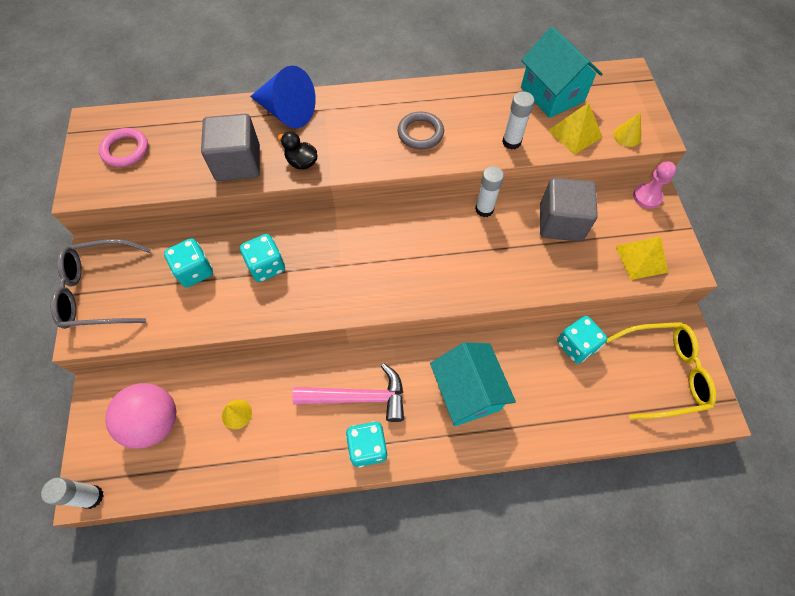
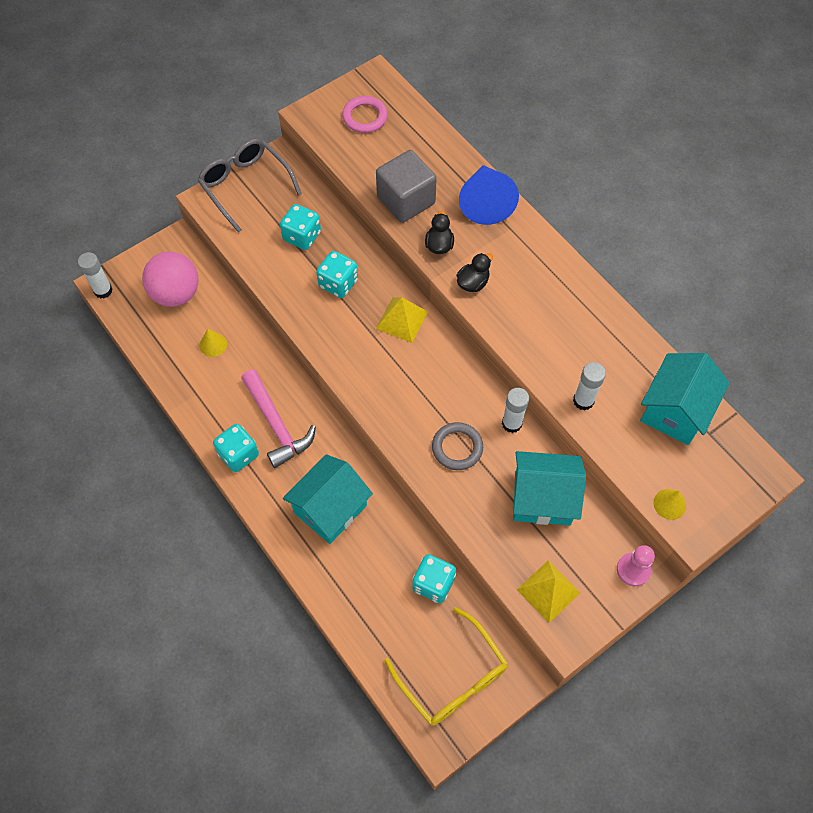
camera: 60 degrees right, 0 degrees up
grey ring [397,111,444,150] -> grey ring moved to [432,422,483,470]
grey cube [540,178,598,241] -> turquoise house [513,451,586,525]
yellow pyramid [548,102,602,155] -> yellow pyramid moved to [376,297,428,343]
none -> black duck [456,253,493,292]

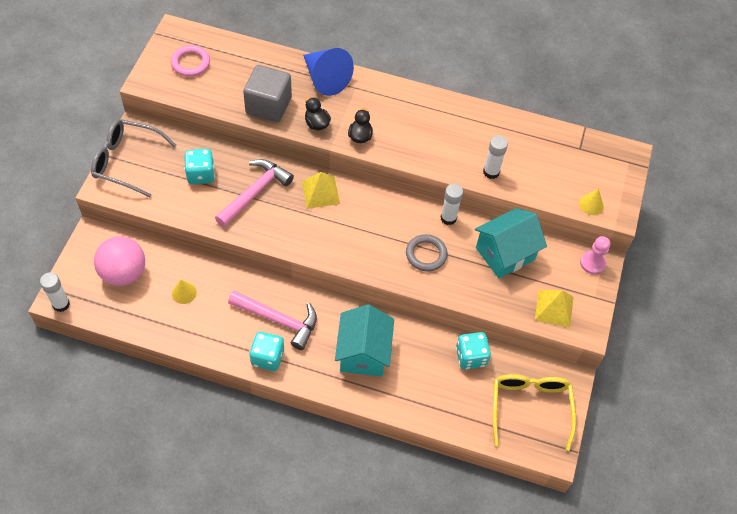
camera: 40 degrees left, 5 degrees down
turquoise dice [316,251,358,298] -> pink hammer [215,159,294,227]
yellow glasses [385,607,508,726] -> yellow glasses turned 105 degrees counterclockwise [493,374,576,451]
turquoise house [640,353,730,445] -> none

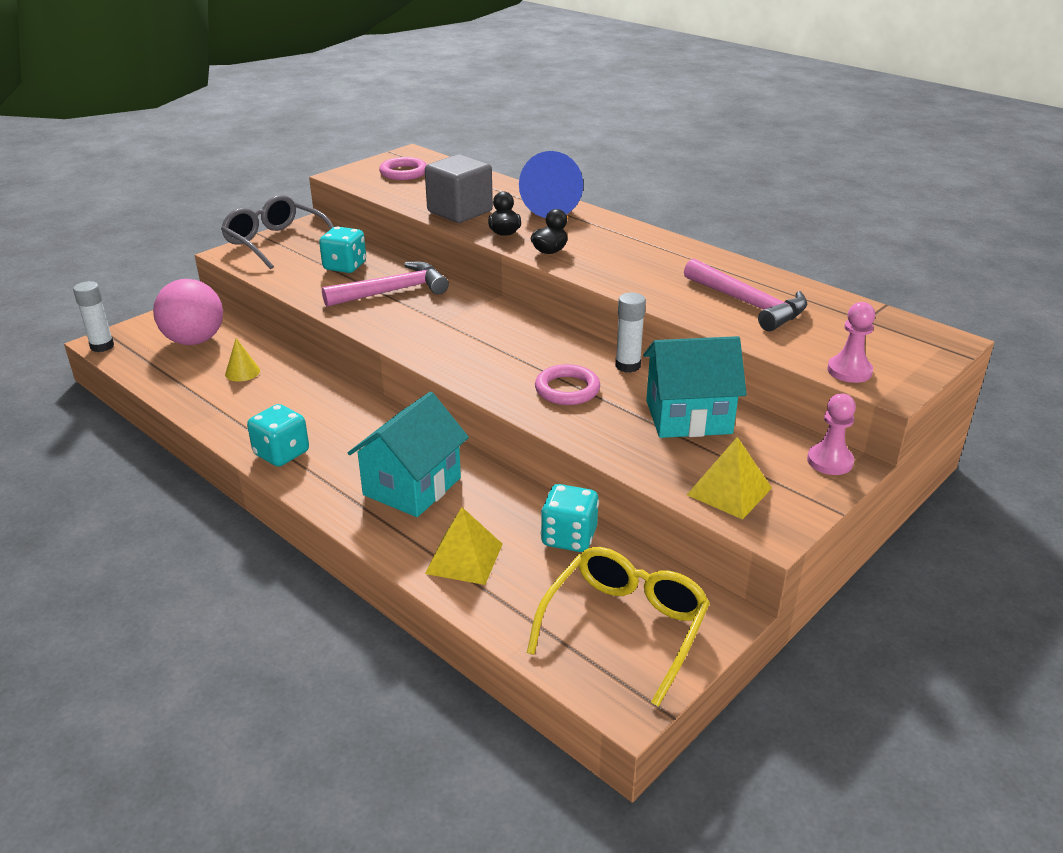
camera: 30 degrees right, 25 degrees down
pink hammer [228,290,317,350] -> pink hammer moved to [684,258,807,331]
yellow pyramid [302,172,340,209] -> yellow pyramid moved to [425,507,503,585]
grey ring [406,234,448,272] -> pink ring [535,364,600,405]
white glue stick [483,135,508,179] -> none
yellow cone [579,189,604,215] -> pink pawn [827,302,875,383]

